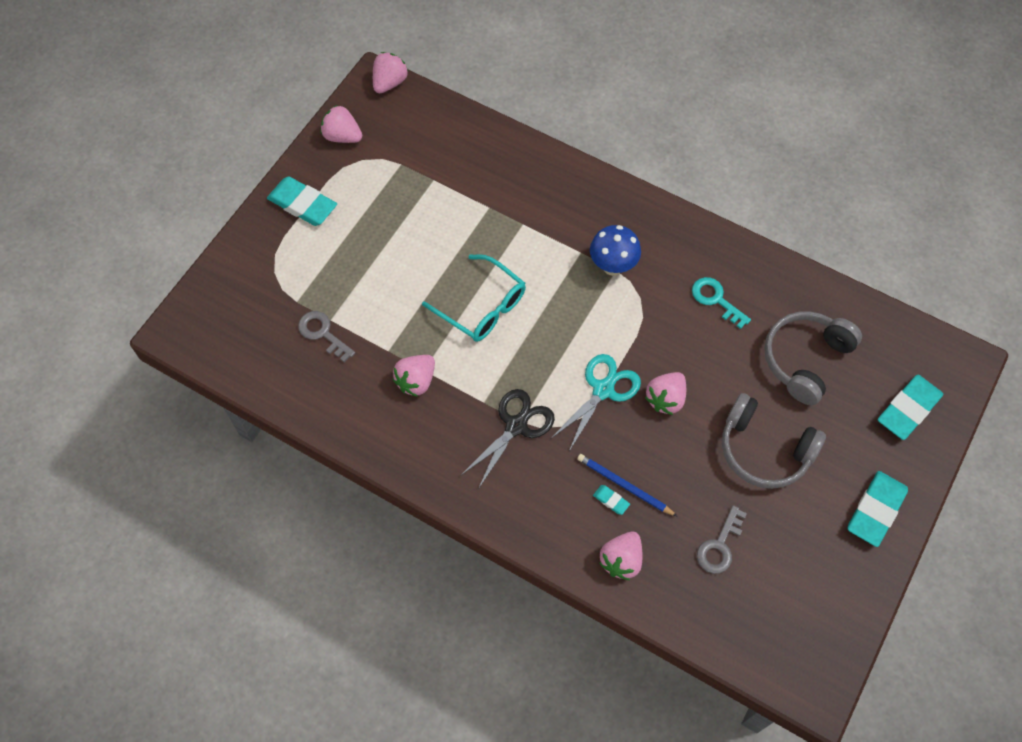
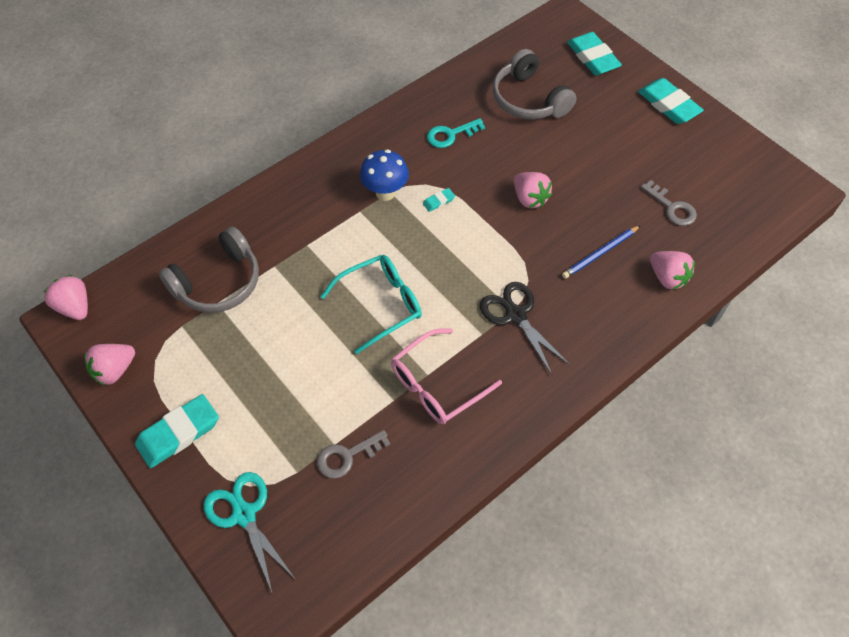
camera: 70 degrees left, 5 degrees down
pink strawberry [393,355,435,397] -> pink glasses [391,328,502,424]
turquoise scissors [550,354,641,451] -> turquoise scissors moved to [203,472,296,594]
turquoise eraser [593,485,630,515] -> turquoise eraser moved to [423,188,455,212]
grey headphones [722,393,826,489] -> grey headphones moved to [159,226,259,313]

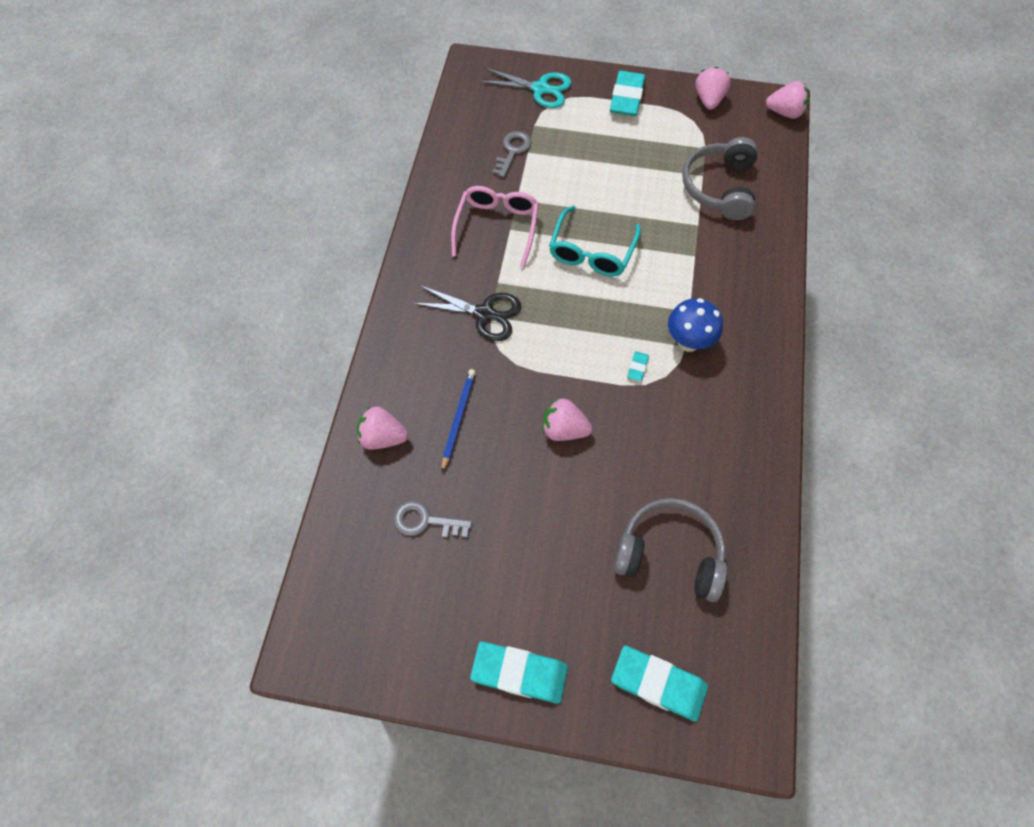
camera: 140 degrees right, 5 degrees up
turquoise key [427,118,485,148] -> none

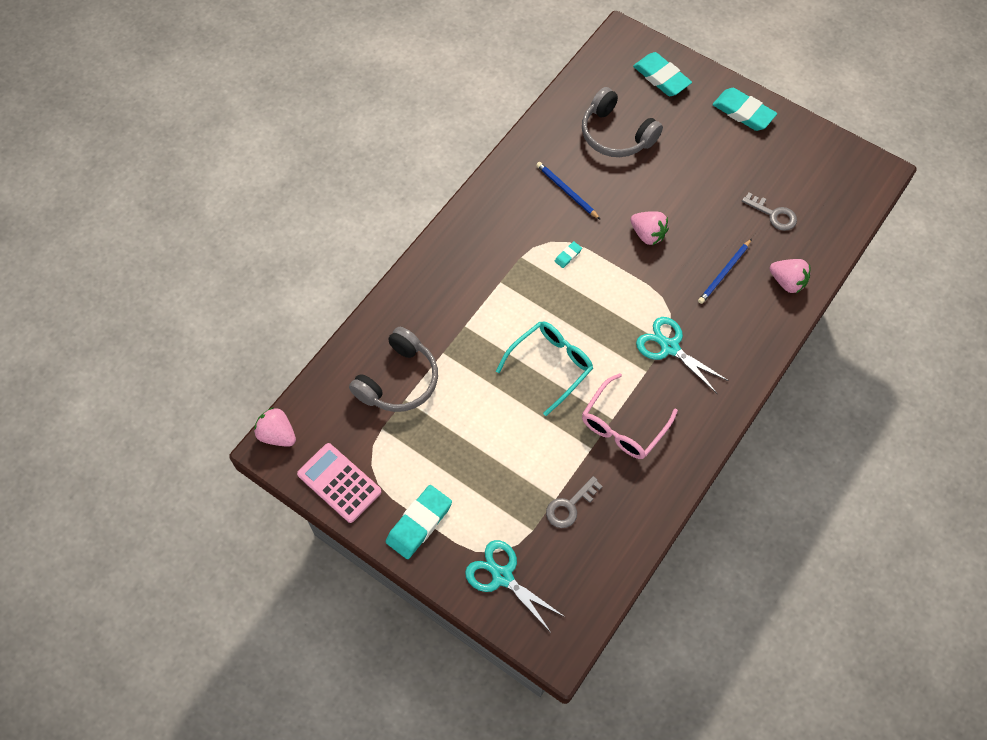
camera: 155 degrees left, 0 degrees up
black scissors [412,285,521,341] -> turquoise scissors [636,317,729,393]
blue mushroom [668,298,723,352] -> none
pink strawberry [695,67,731,110] -> pink calculator [297,443,382,523]
none -> blue pencil [536,162,601,220]

